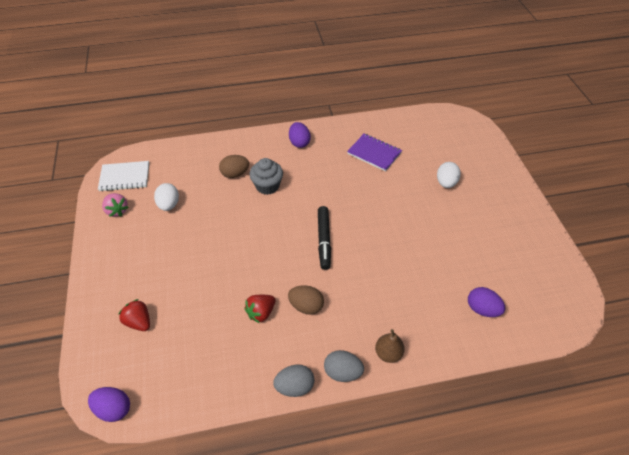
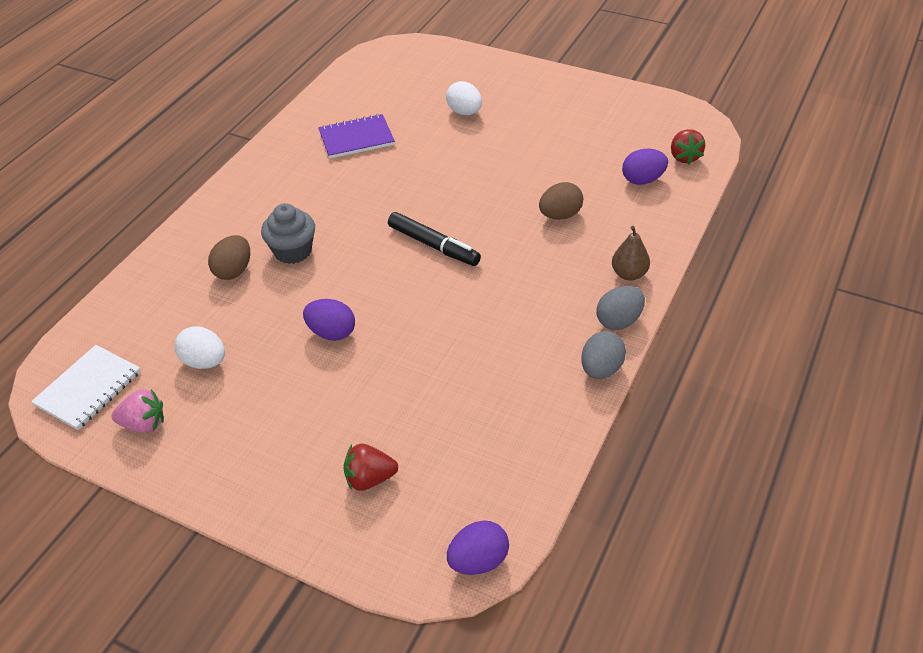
camera: 50 degrees left, 5 degrees down
red strawberry [244,295,276,323] -> red strawberry moved to [671,129,705,165]
brown egg [288,285,324,315] -> brown egg moved to [539,182,583,220]
purple egg [289,122,311,148] -> purple egg moved to [303,299,355,341]

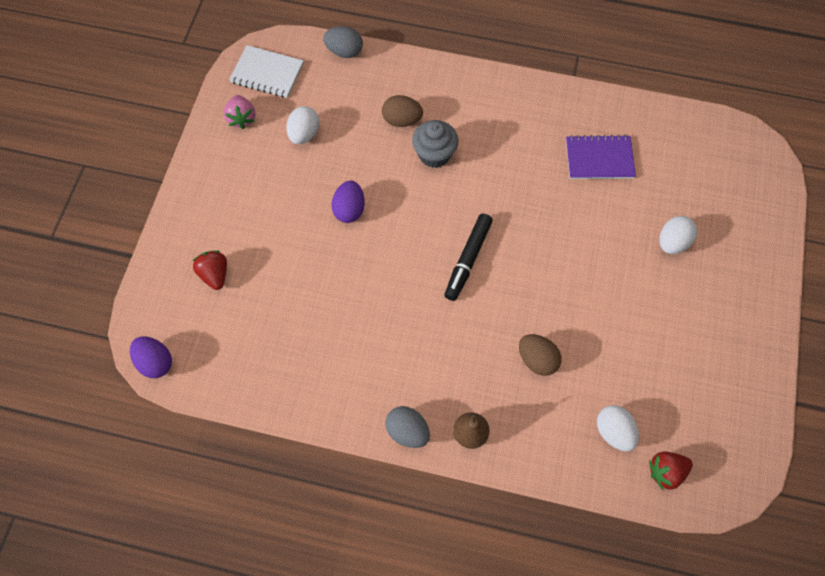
camera: 75 degrees right, 20 degrees up
purple notebook [318,114,395,159] -> purple notebook turned 60 degrees counterclockwise [566,135,636,179]
grey egg [581,331,626,379] -> grey egg moved to [323,26,363,58]
purple egg [622,149,668,185] -> white egg [597,405,639,451]

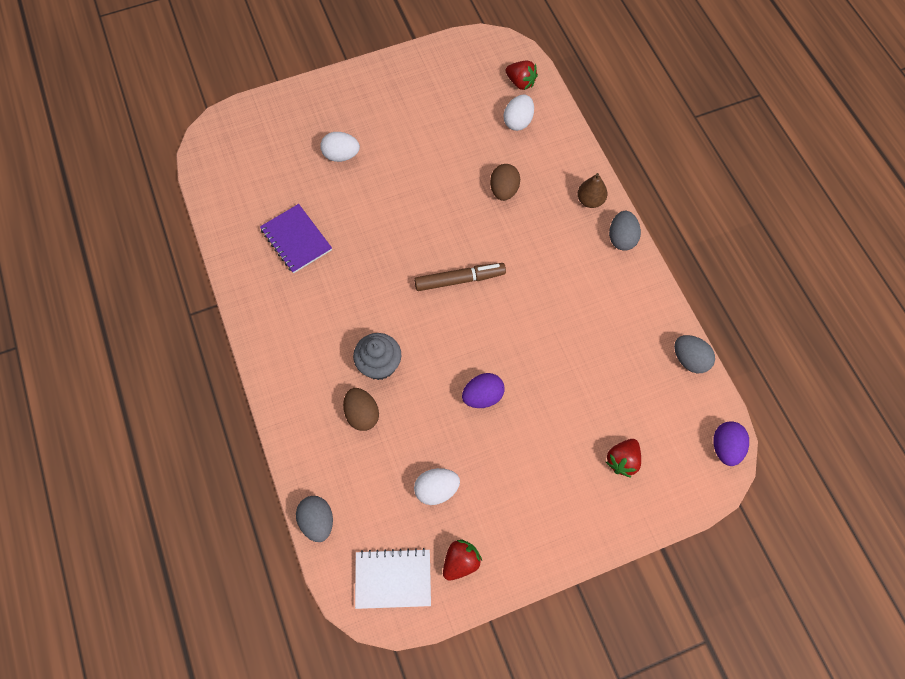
camera: 125 degrees left, 0 degrees up
pink strawberry [223,95,255,129] -> red strawberry [443,540,482,581]
white notebook [229,45,304,98] -> white notebook turned 75 degrees counterclockwise [355,548,431,609]
black marker [444,213,493,301] -> brown marker [414,263,506,291]
none -> grey egg [674,335,715,373]

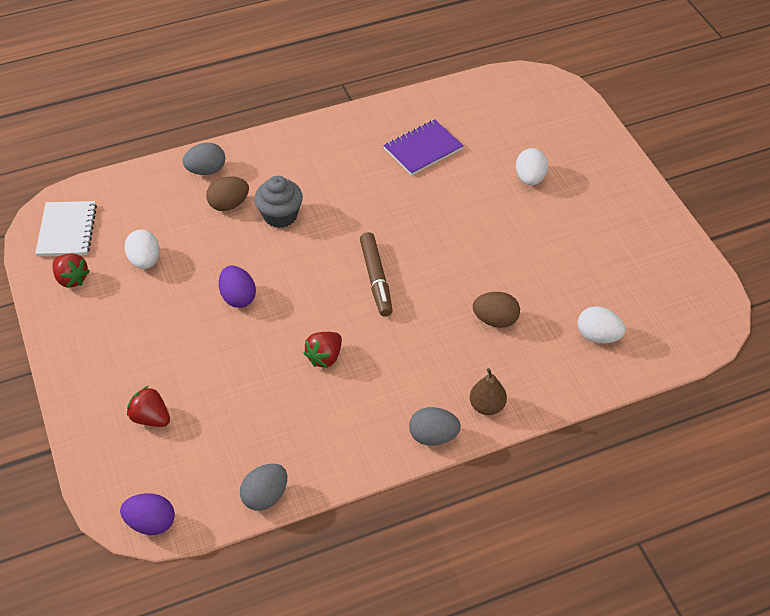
camera: 90 degrees right, 15 degrees down
grey egg [296,496,333,542] -> grey egg moved to [183,143,225,175]
red strawberry [505,61,538,90] -> red strawberry moved to [304,332,342,368]

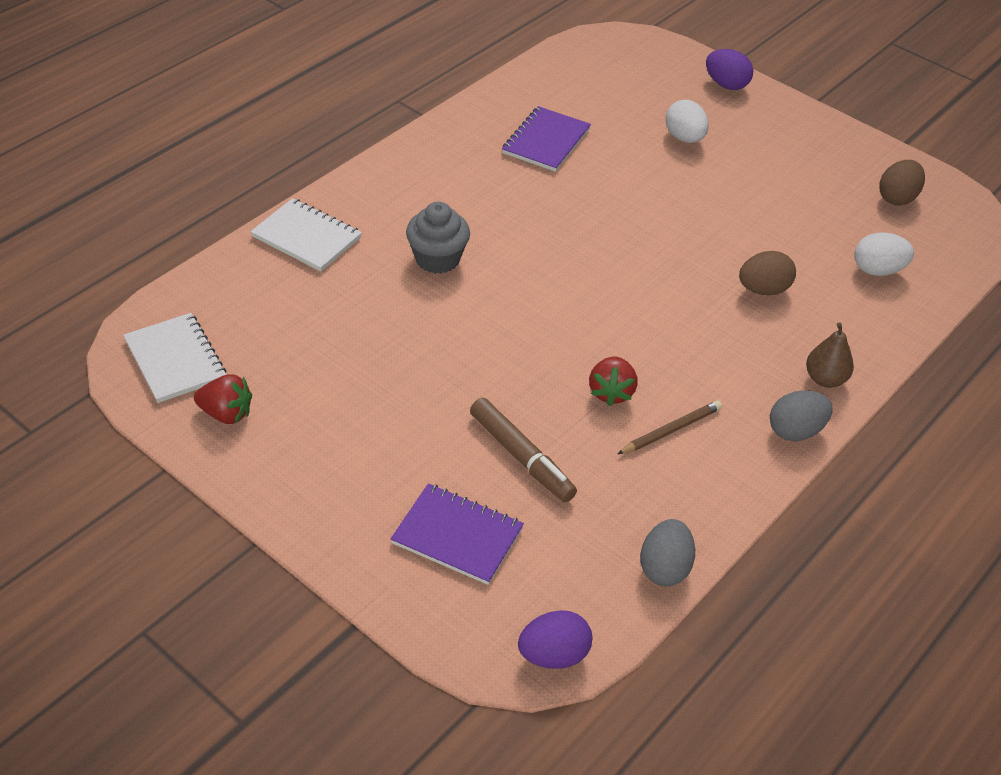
camera: 30 degrees left, 5 degrees down
white egg [124,230,160,269] -> none
red strawberry [127,386,170,427] -> purple notebook [391,483,524,585]
grey egg [183,143,225,175] -> white notebook [250,198,362,272]
brown egg [206,177,249,211] -> brown egg moved to [879,160,925,206]
purple egg [219,265,256,308] -> purple egg moved to [706,49,753,90]
brown marker [360,232,393,317] -> brown marker moved to [470,398,577,502]
none -> brown pencil [617,401,722,454]

